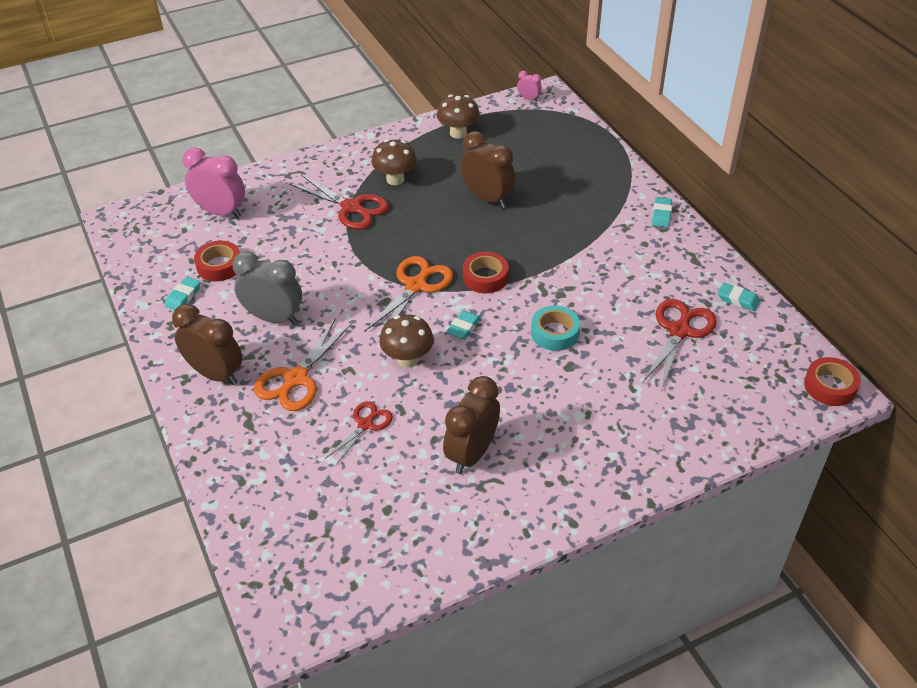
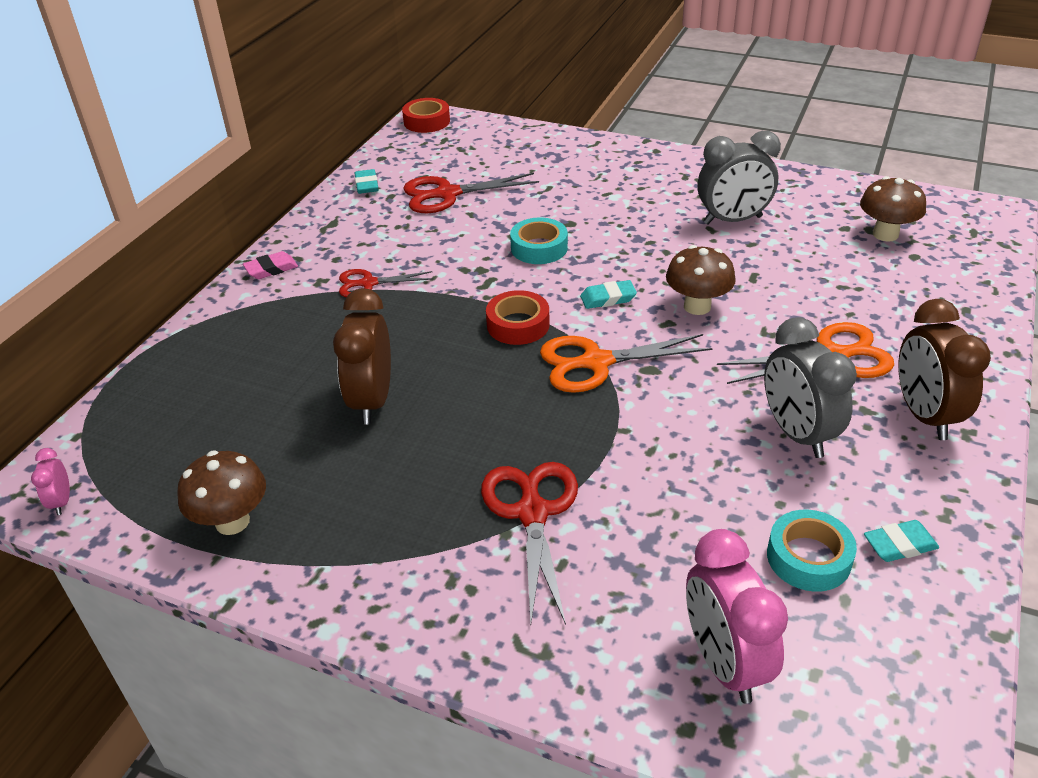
camera: 130 degrees left, 5 degrees down
red tape [194,241,240,282] -> turquoise tape [767,510,857,592]
red scissors [325,401,393,465] -> red scissors moved to [339,269,433,297]
brown mushroom [371,139,417,185] -> brown mushroom moved to [860,176,926,241]
brown clock [443,376,500,474] -> grey clock [698,131,781,225]
turquoise eraser [652,197,672,227] -> pink eraser [243,251,298,279]

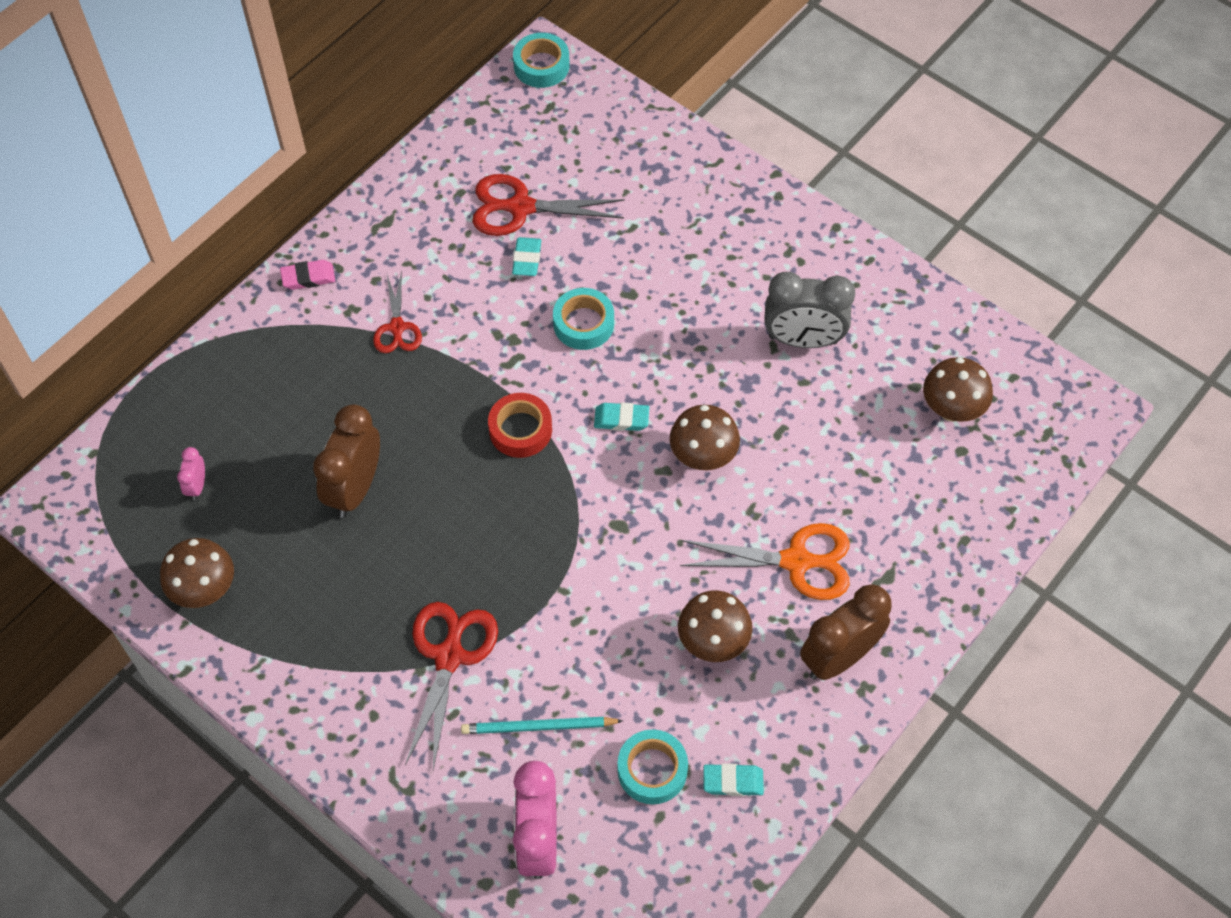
camera: 15 degrees right, 20 degrees up
pink clock [31,448,70,515] -> pink clock moved to [177,447,205,500]
red scissors [339,269,433,297] -> red scissors turned 105 degrees counterclockwise [373,271,422,353]
turquoise eraser [355,169,379,194] -> turquoise eraser moved to [512,237,541,276]
red tape [402,98,450,133] -> turquoise tape [513,33,570,88]
orange scissors [540,334,713,393] -> none
grey clock [764,317,857,458] -> brown mushroom [678,590,752,662]
brown clock [898,299,991,440] -> brown clock turned 45 degrees clockwise [800,584,892,680]
none -> turquoise pencil [461,717,623,734]

